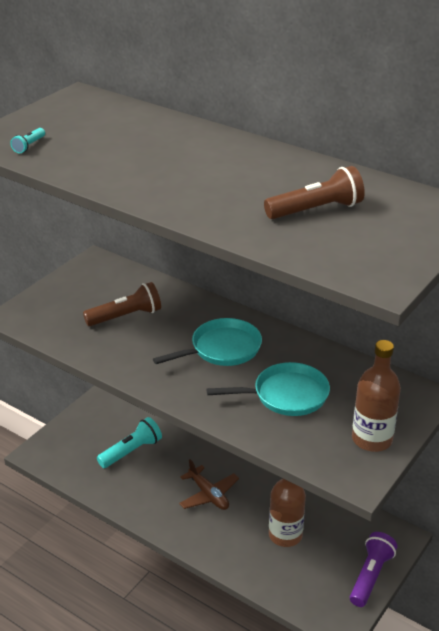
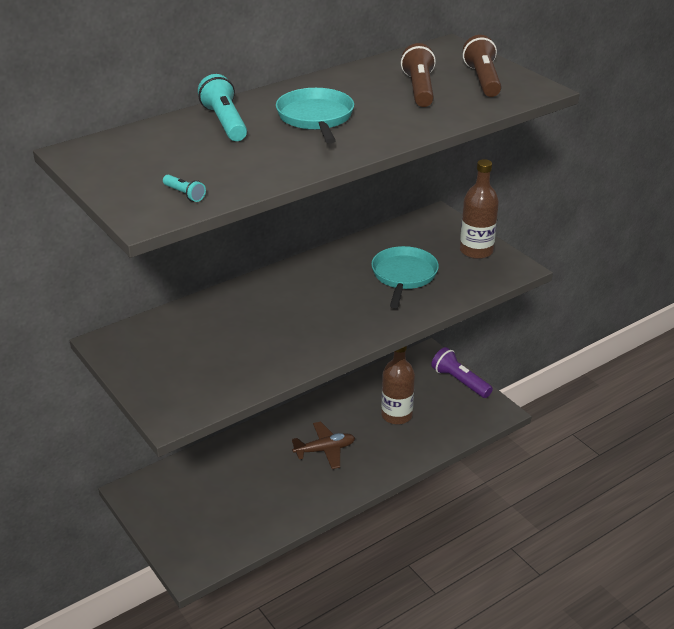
camera: 70 degrees left, 0 degrees up
brown flashlight [83,282,161,326] -> brown flashlight moved to [463,35,501,97]
turquoise flashlight [97,417,162,468] -> turquoise flashlight moved to [198,74,247,141]
turquoise pan [153,318,262,366] -> turquoise pan moved to [276,88,354,144]

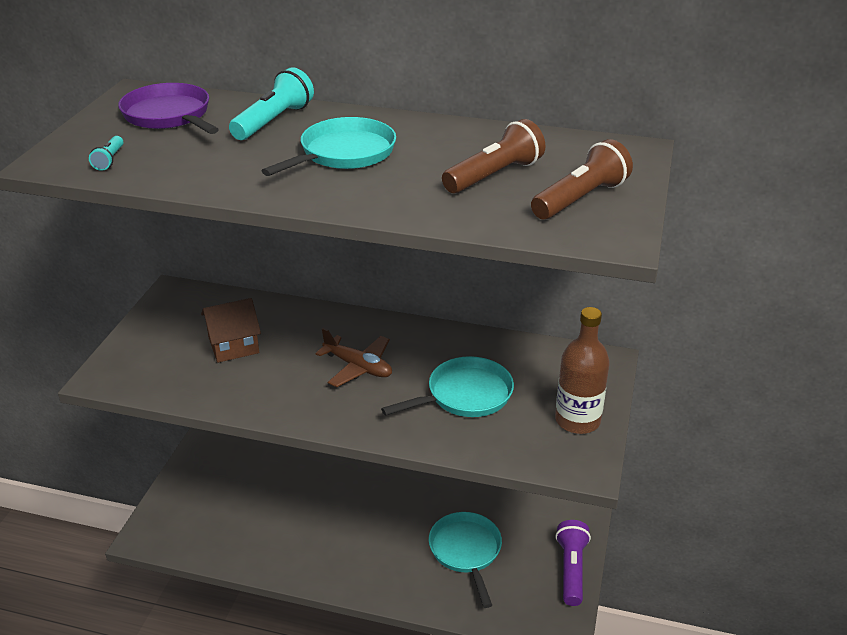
camera: 50 degrees right, 0 degrees up
brown plane [292,422,355,469] -> brown plane moved to [315,328,392,387]
brown bottle [381,346,415,424] -> turquoise pan [429,512,502,608]
none -> purple pan [118,83,219,134]
none -> brown house [201,298,261,363]

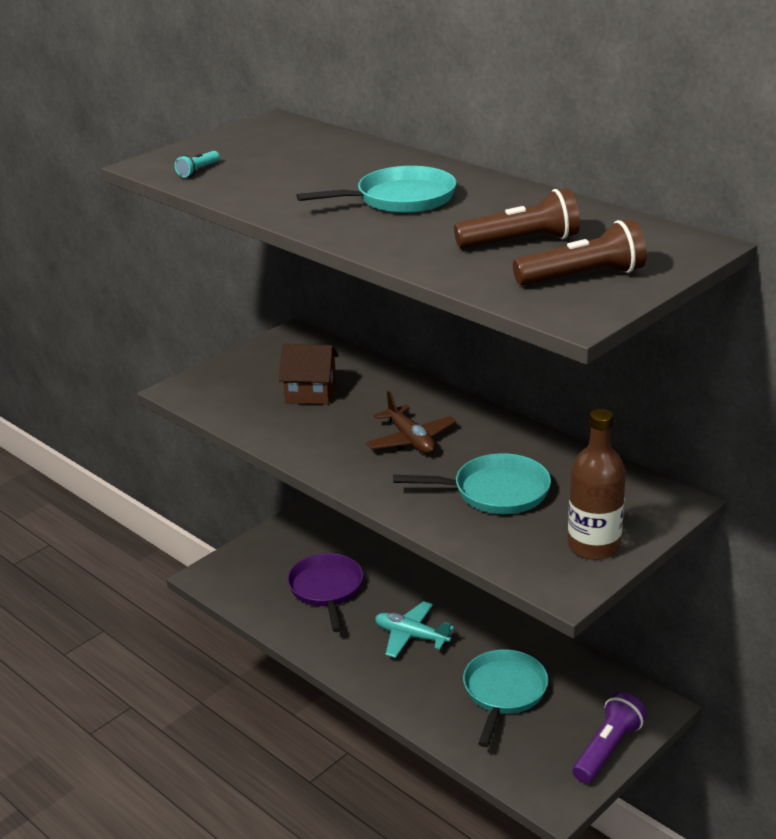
camera: 30 degrees right, 5 degrees down
purple pan [118,83,219,134] -> purple pan moved to [287,553,363,632]
turquoise flashlight [229,67,314,140] -> none
none -> turquoise plane [375,601,454,658]

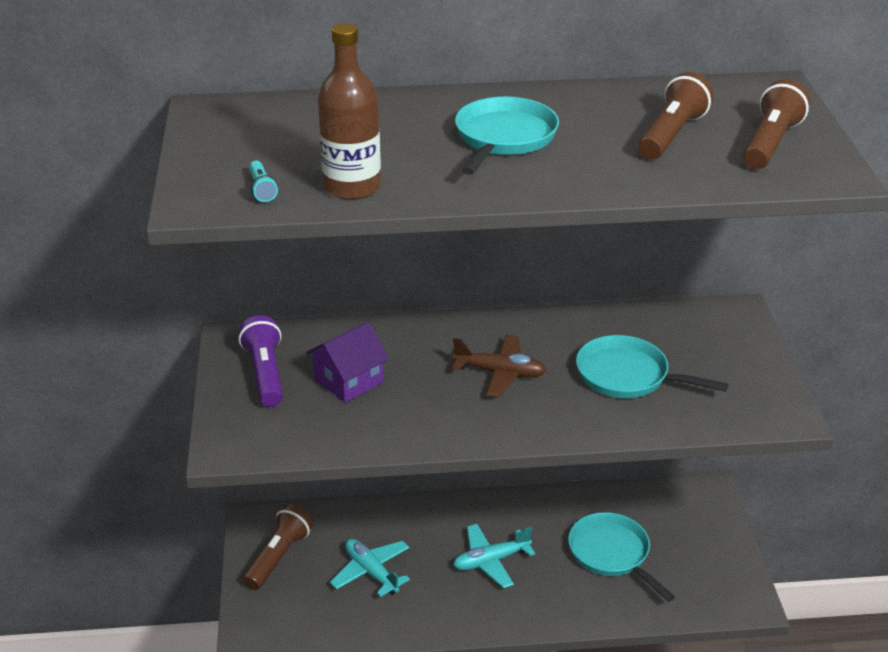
camera: 50 degrees left, 5 degrees up
brown house [279,344,339,405] -> purple house [306,321,389,403]
purple pan [287,553,363,632] -> turquoise plane [330,539,410,597]
turquoise pan [393,453,551,514] -> turquoise pan turned 105 degrees counterclockwise [576,335,729,398]
brown bottle [568,409,626,560] -> brown bottle moved to [318,23,381,200]
purple flashlight [572,692,647,783] -> purple flashlight moved to [239,315,283,407]
none -> brown flashlight [243,504,313,590]

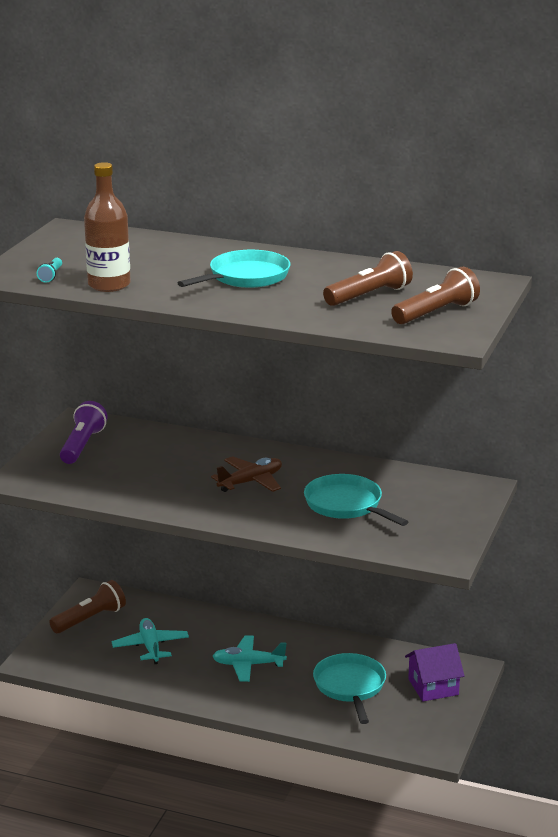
camera: 25 degrees right, 10 degrees down
purple house [306,321,389,403] -> purple house moved to [405,643,465,701]
brown plane [453,335,546,397] -> brown plane turned 75 degrees counterclockwise [211,456,282,492]

